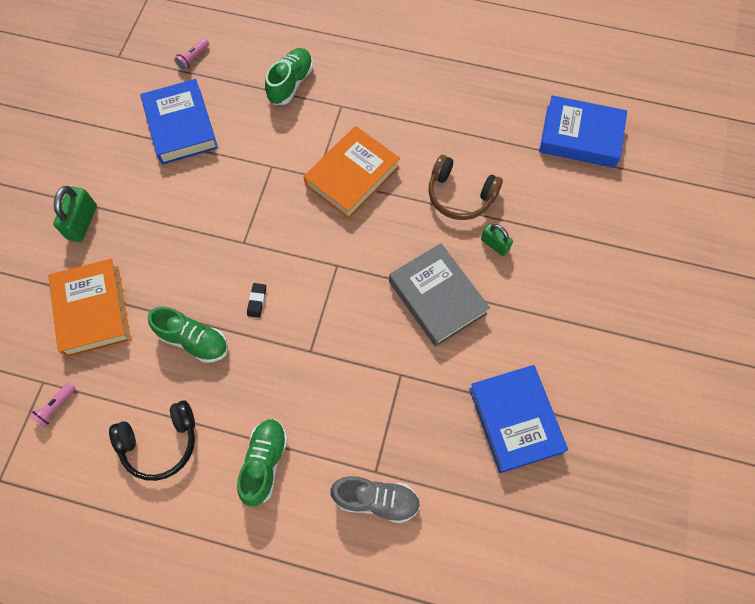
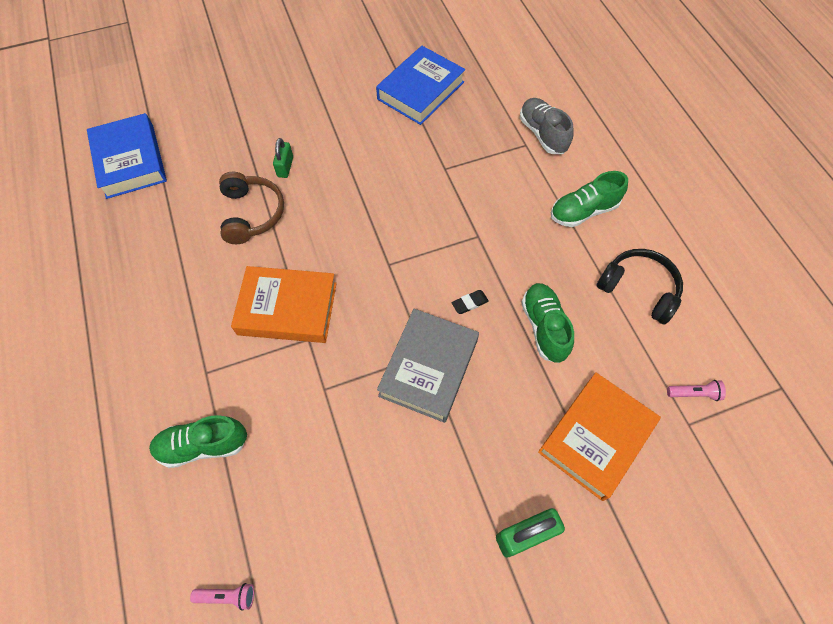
camera: 125 degrees left, 5 degrees down
blue book [140,79,218,165] -> none
grey book [389,243,490,347] -> grey book moved to [377,309,479,423]

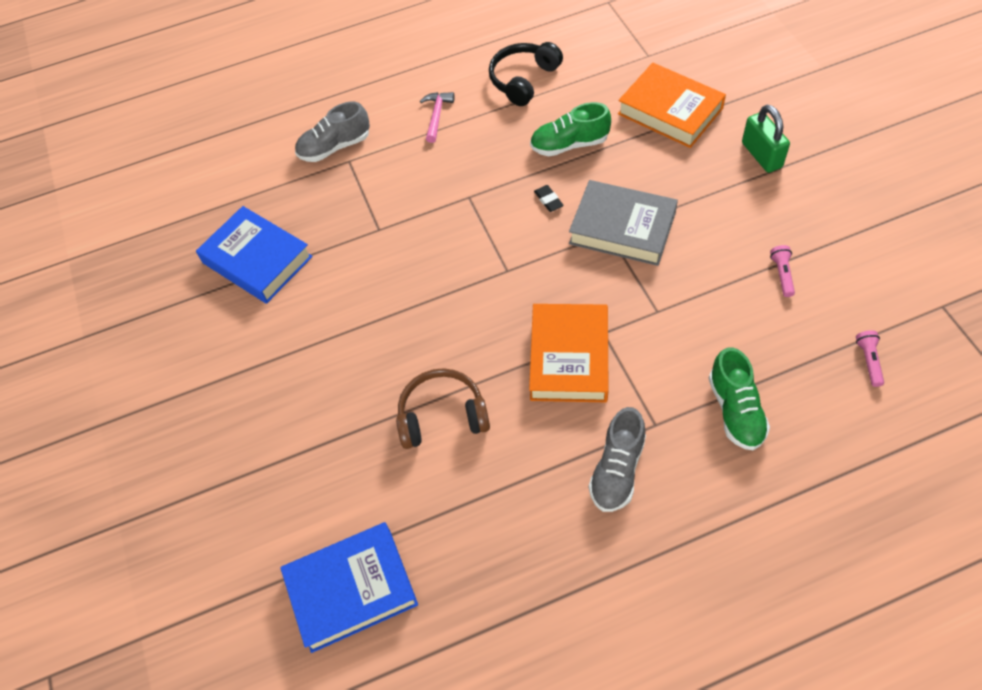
camera: 85 degrees left, 5 degrees down
green padlock [273,138,293,178] -> none
green shoe [551,171,628,227] -> pink hammer [420,92,454,143]
pink flashlight [667,380,726,401] -> pink flashlight moved to [770,245,795,297]
none -> grey shoe [589,407,646,512]

